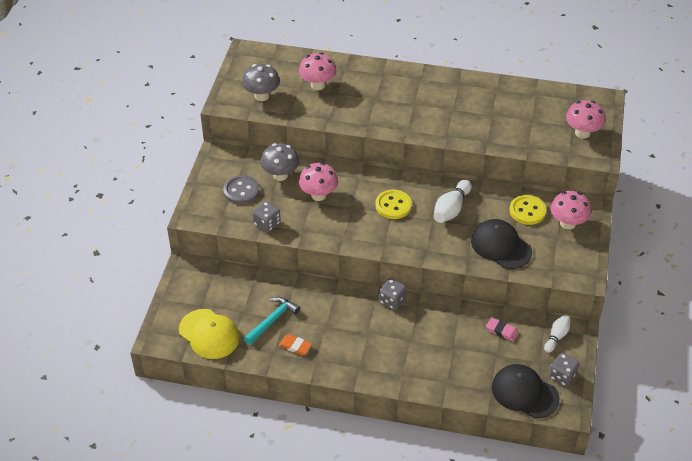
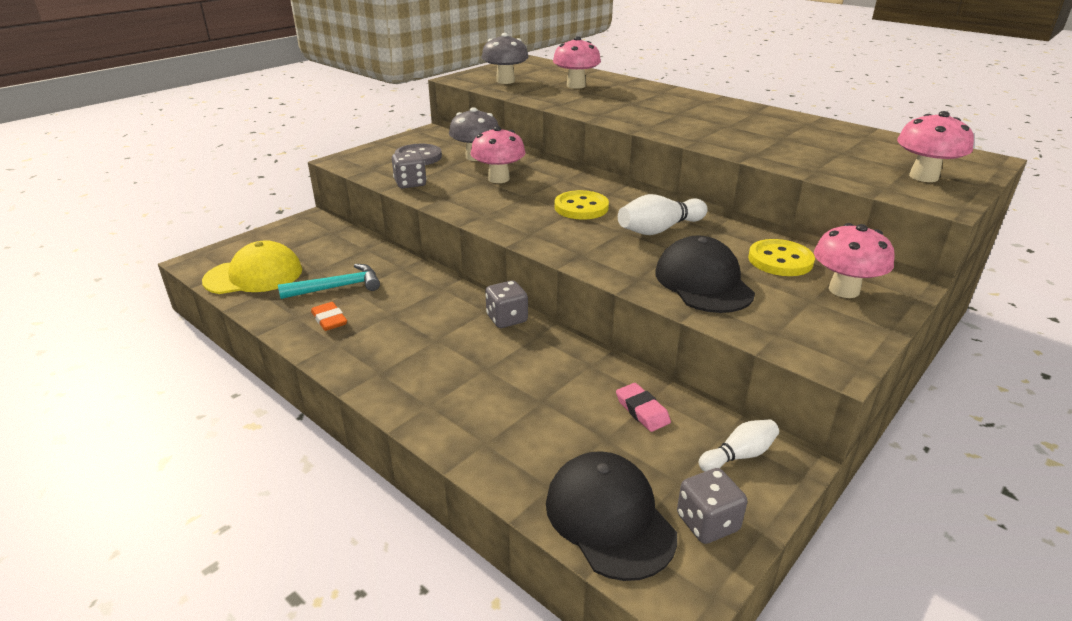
camera: 30 degrees right, 15 degrees down
yellow cap [179,309,240,359] -> yellow cap turned 90 degrees counterclockwise [202,240,302,294]

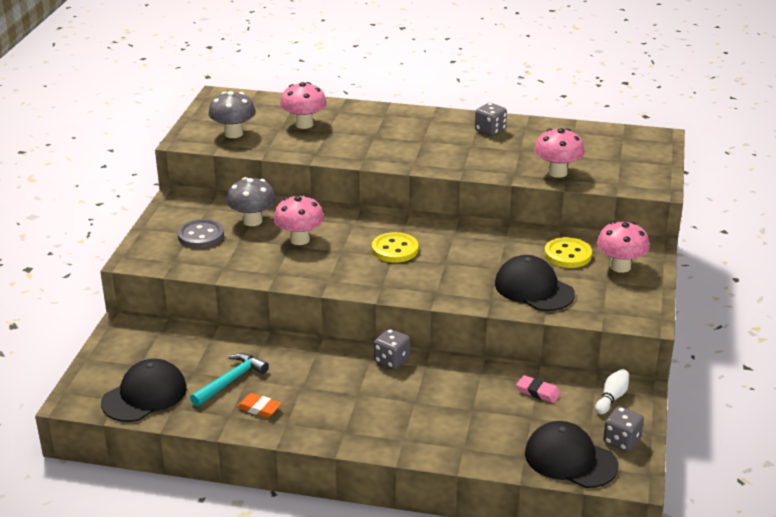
camera: 30 degrees left, 0 degrees up
yellow cap [202,240,302,294] -> black cap [101,359,187,422]
grey dice [392,151,426,188] -> grey dice moved to [475,103,507,136]
white bowling pin [618,194,708,235] -> none
pink mushroom [897,111,974,182] -> pink mushroom moved to [534,128,585,178]

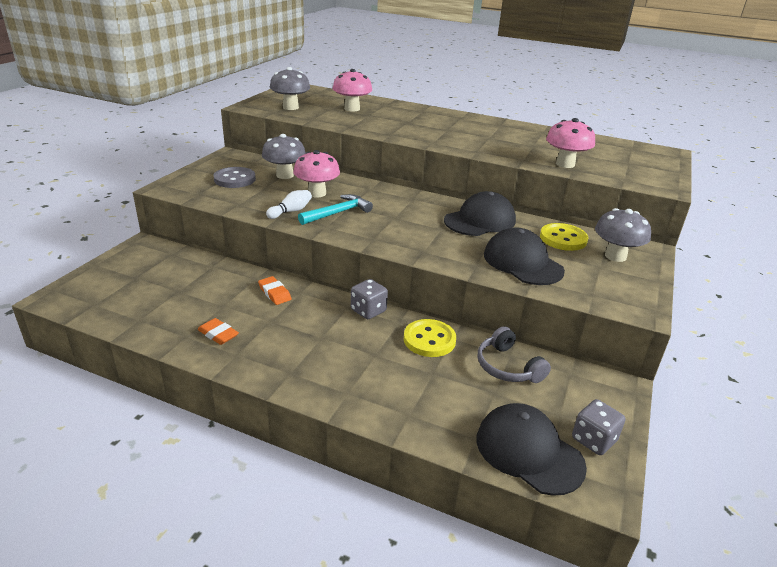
camera: 10 degrees right, 0 degrees up
black cap [101,359,187,422] -> black cap moved to [444,191,516,236]
turquoise hammer [190,353,269,406] -> turquoise hammer moved to [298,194,373,225]
yellow button [372,232,418,263] -> yellow button moved to [404,319,456,357]
grey dice [475,103,507,136] -> none
pink eraser [516,375,561,403] -> grey headphones [478,326,551,383]
white bowling pin [595,369,629,414] -> white bowling pin moved to [266,190,312,219]
pink mushroom [597,221,650,273] -> grey mushroom [595,208,651,262]
none -> orange eraser [258,276,291,305]

